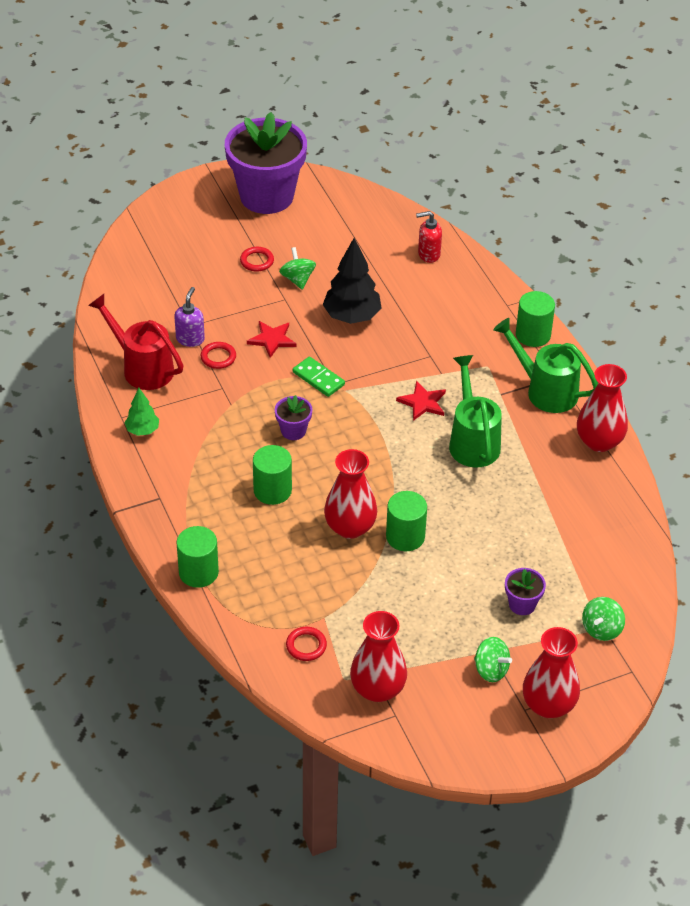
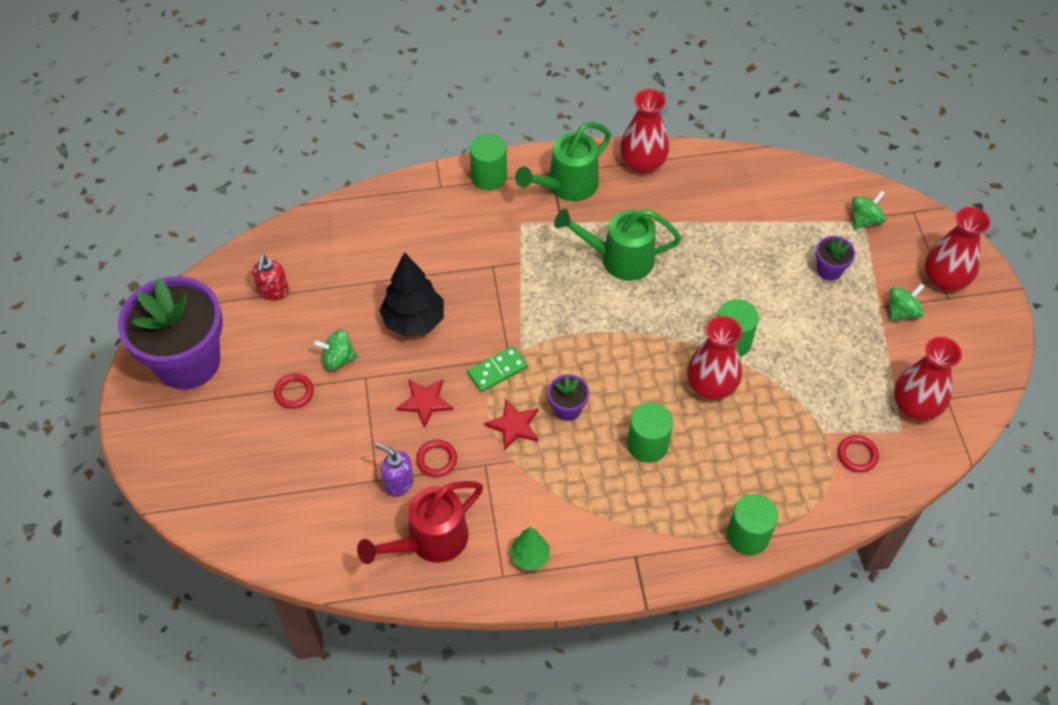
camera: 75 degrees left, 10 degrees up
red star [396,381,446,421] -> red star moved to [484,398,539,451]
red soap dispenser [416,211,442,263] -> red soap dispenser moved to [252,255,289,301]
green spinning top [582,597,625,641] -> green spinning top turned 90 degrees counterclockwise [852,190,886,229]

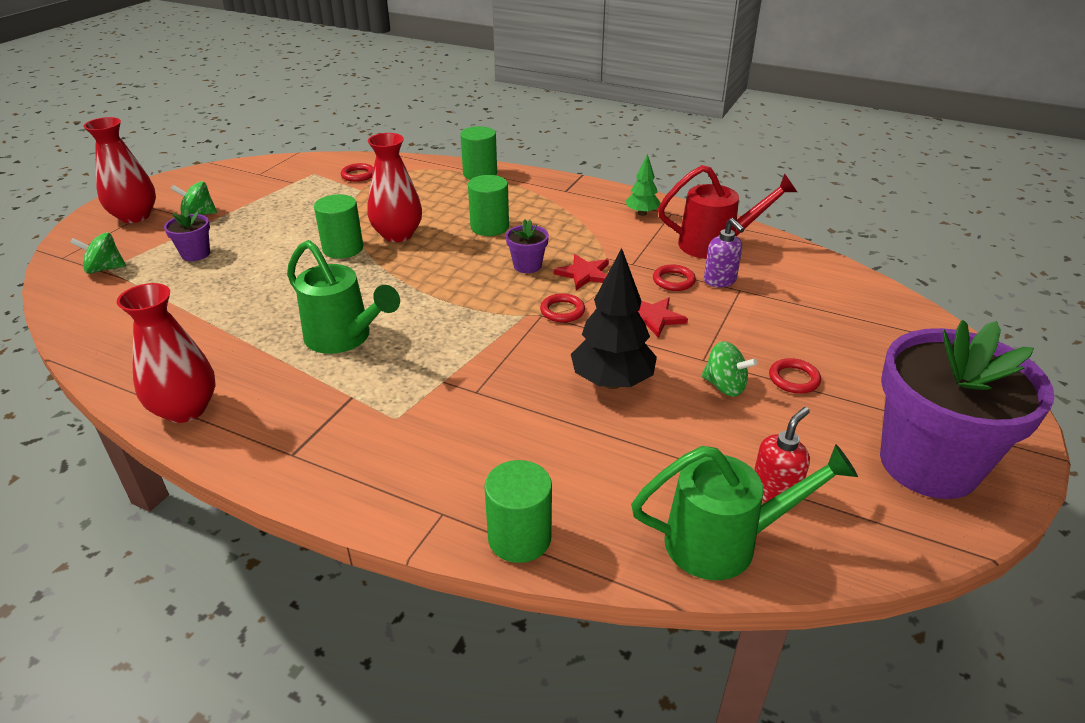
camera: 145 degrees left, 20 degrees down
green domino [467,346,527,392] -> red ring [540,293,585,323]
green cylinder [470,134,507,190] -> green cylinder moved to [484,460,552,563]
green watering can [515,122,611,201] -> green watering can moved to [631,444,858,580]
red vase [894,337,962,420] -> none

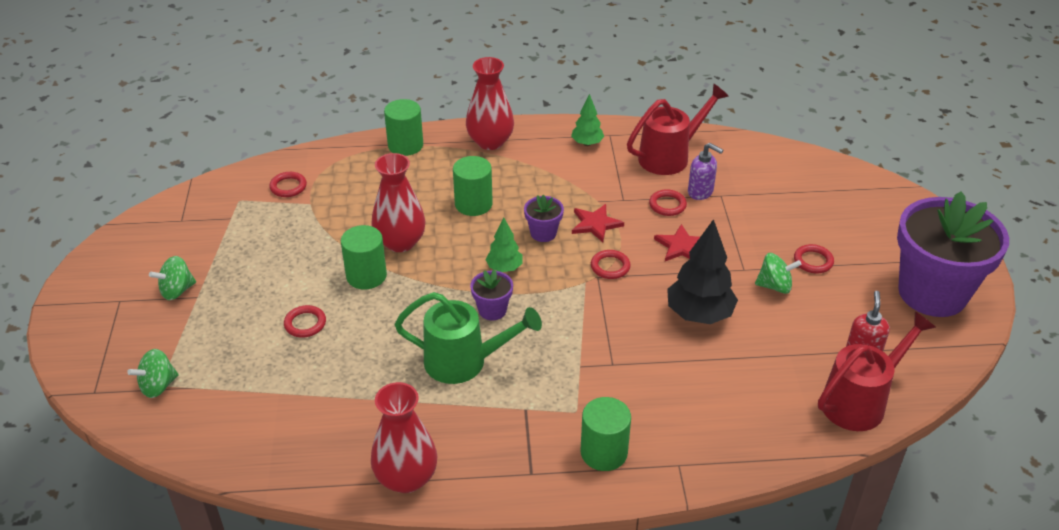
camera: 30 degrees left, 5 degrees up
red vase [84,117,156,223] -> red vase moved to [466,57,514,150]
purple flower pot [164,208,210,261] -> purple flower pot moved to [470,269,513,321]
green cylinder [484,460,552,563] -> green cylinder moved to [581,397,631,471]
green watering can [631,444,858,580] -> red watering can [818,311,936,431]
none -> red ring [284,305,326,338]
none -> green tree [485,217,523,272]

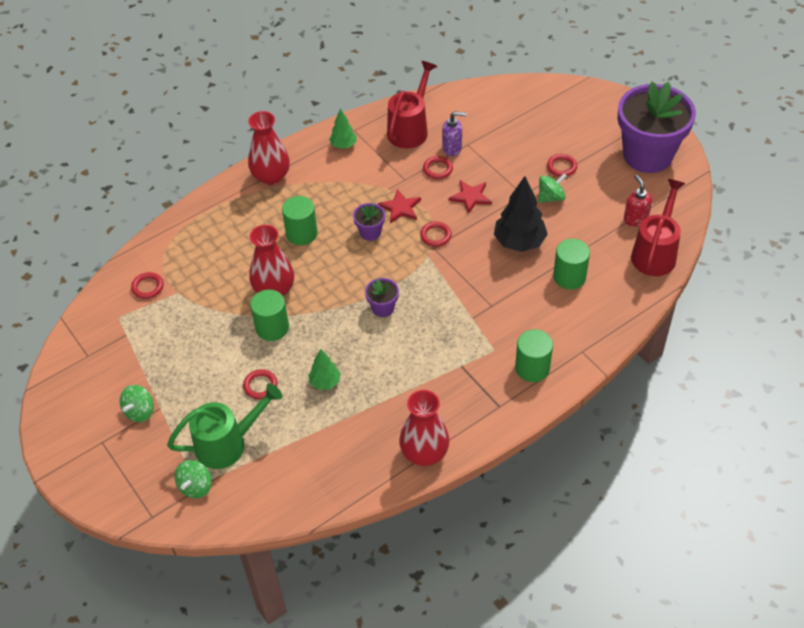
camera: 30 degrees left, 10 degrees up
green cylinder [384,99,423,156] -> green cylinder moved to [553,239,590,289]
green watering can [394,292,542,384] -> green watering can moved to [167,383,283,469]
green tree [485,217,523,272] -> green tree moved to [308,349,341,390]

